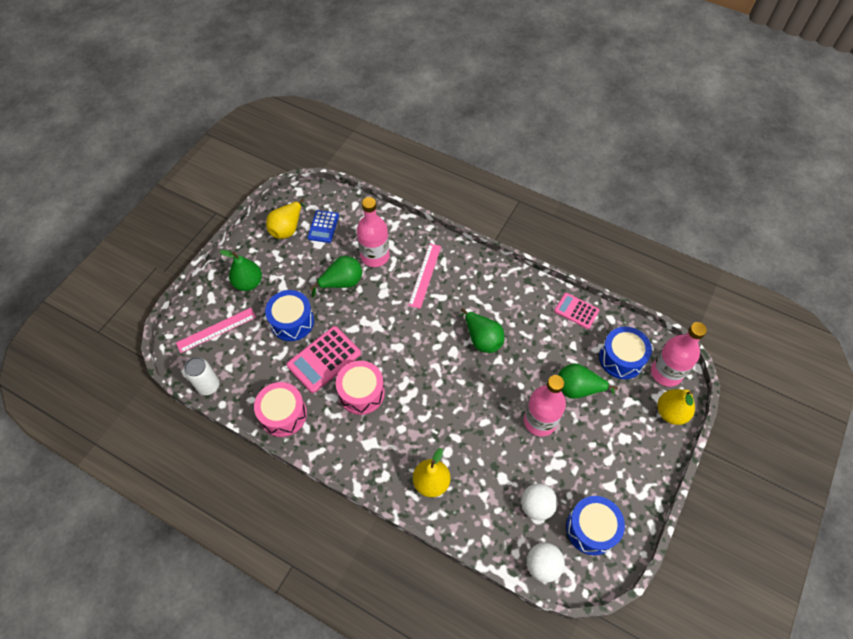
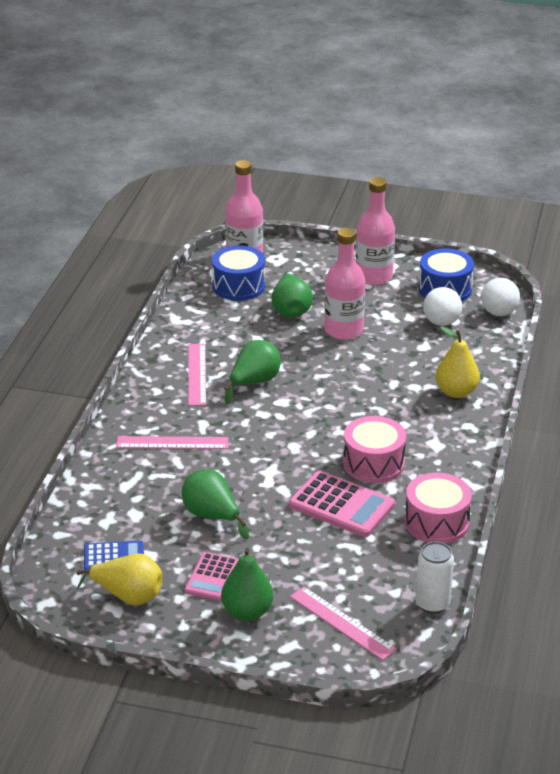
camera: 105 degrees left, 25 degrees down
blue drum [265,290,314,341] -> none
pink bottle [357,197,390,267] -> pink bottle moved to [356,177,395,285]
pink calculator [554,293,599,329] -> pink calculator moved to [184,552,239,601]
yellow pear [657,389,695,425] -> none
none -> pink ruler [188,344,206,406]

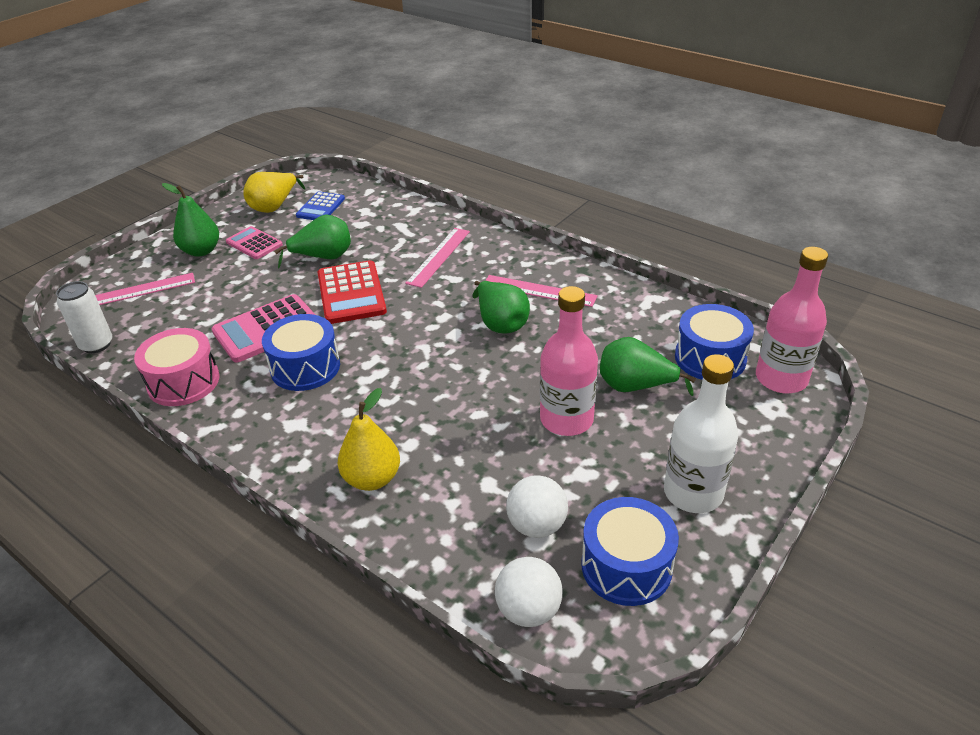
camera: 115 degrees right, 5 degrees up
pink drum [343,416,406,483] -> blue drum [262,314,340,391]
pink bottle [356,177,395,285] -> white bottle [664,354,739,513]
none -> red calculator [318,260,387,324]

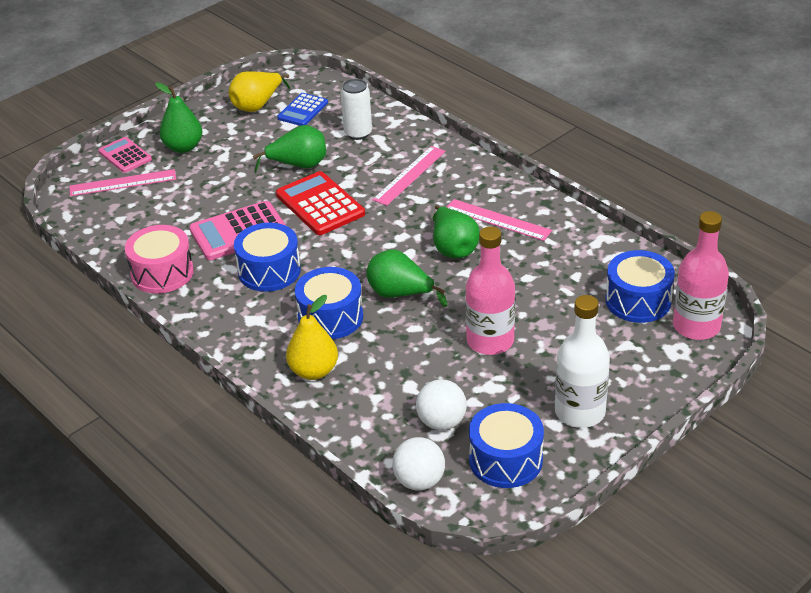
camera: 10 degrees right, 0 degrees up
white can [56,281,112,353] -> white can moved to [341,79,372,140]
pink calculator [226,226,283,259] -> pink calculator moved to [99,137,152,173]
red calculator [318,260,387,324] -> red calculator turned 150 degrees clockwise [276,171,365,235]
green pear [600,337,696,396] -> green pear moved to [366,249,447,307]
none -> blue drum [295,267,363,339]

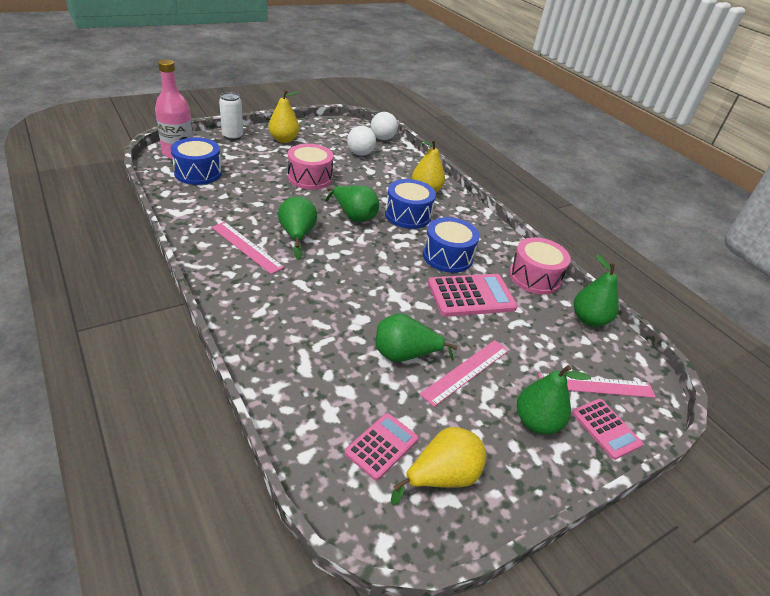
camera: 175 degrees left, 0 degrees up
red calculator [276,171,365,235] -> none
blue calculator [277,93,328,126] -> pink calculator [345,413,418,480]
white can [341,79,372,140] -> white can moved to [219,92,243,140]
pink ruler [372,146,446,206] -> pink ruler moved to [420,340,509,407]
pink bottle [465,226,515,355] -> pink drum [288,144,334,190]
blue drum [469,403,544,488] -> none
white bottle [555,295,610,428] -> yellow pear [268,90,300,143]
none -> green pear [574,255,619,327]

